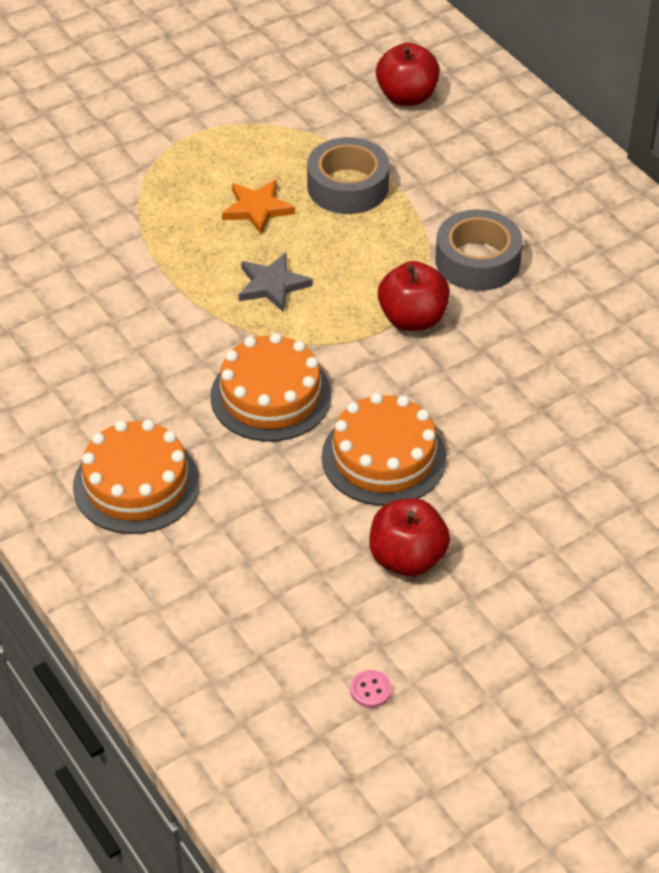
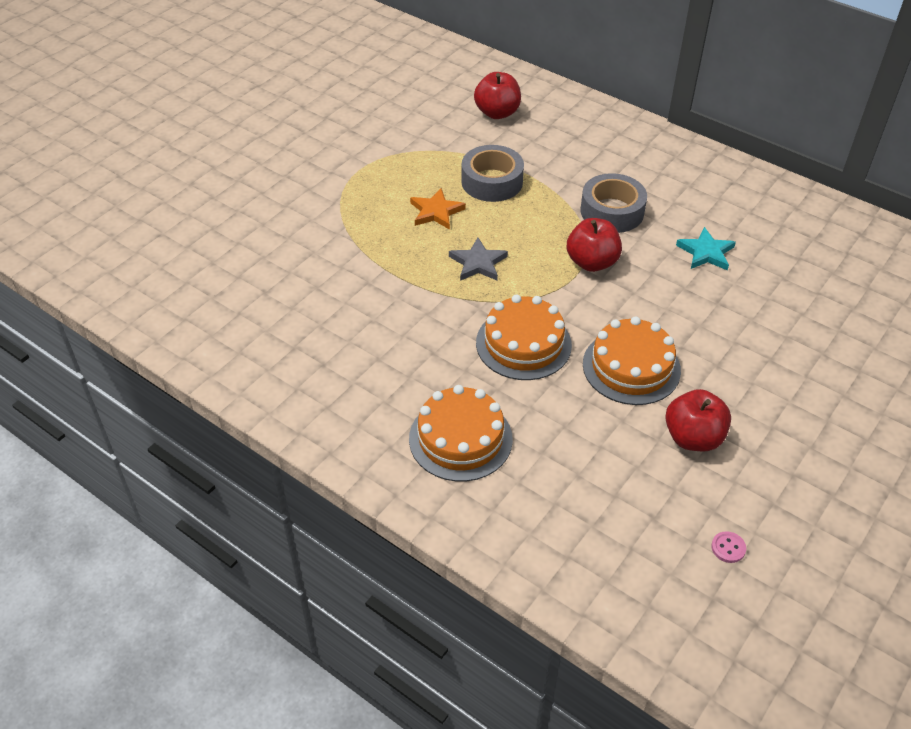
camera: 20 degrees left, 0 degrees up
none -> turquoise star [676,227,736,271]

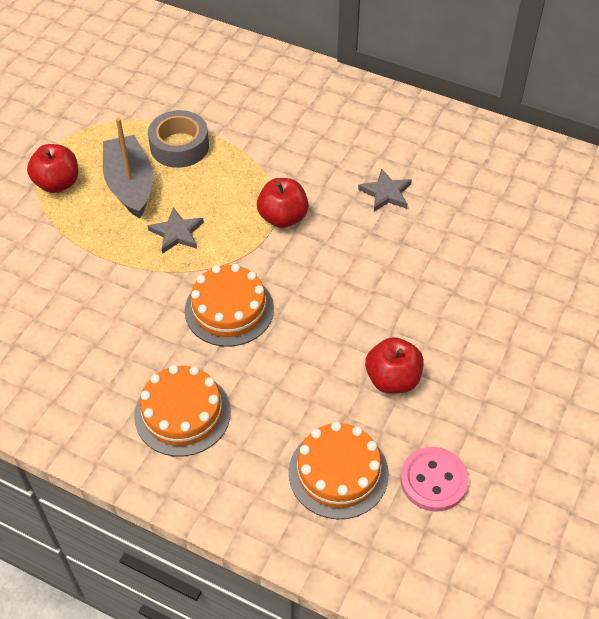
camera: 10 degrees left, 5 degrees up
orange star [410,188,466,230] -> grey boat [103,118,153,219]
red apple [474,72,521,119] -> red apple moved to [27,144,78,193]
grey tape [581,173,647,233] -> none
orange cake [583,316,681,405] -> orange cake moved to [289,422,389,519]
turquoise star [676,227,736,271] -> grey star [358,168,412,212]
pink button [711,531,746,563] -> pink button [400,447,469,512], size x2.23

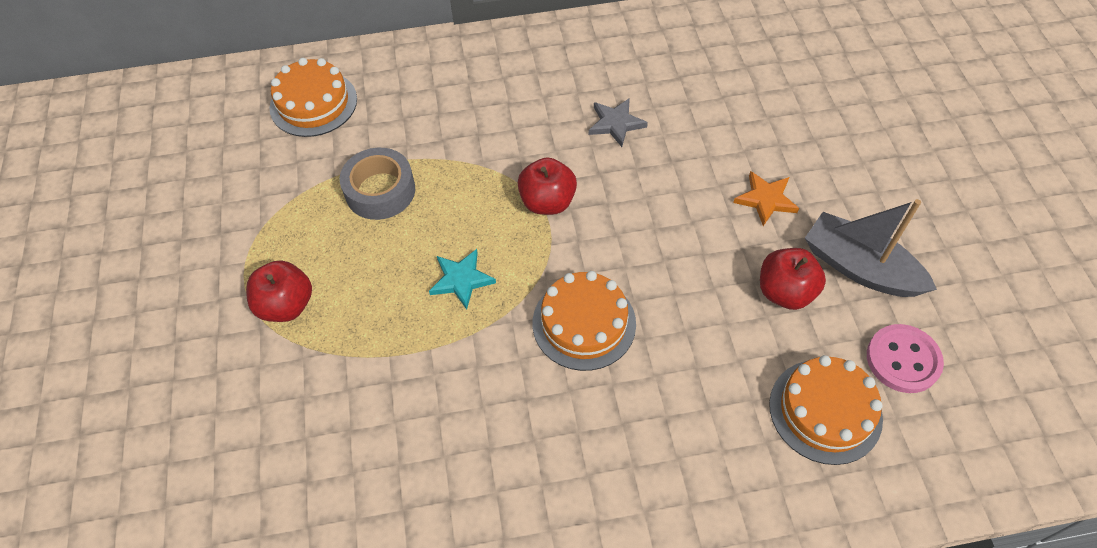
camera: 35 degrees left, 5 degrees up
grey boat [103,118,153,219] -> grey boat moved to [805,199,937,297]
orange cake [134,365,231,457] -> orange cake moved to [270,58,357,137]
grey star [148,207,204,254] -> turquoise star [429,249,496,310]
none -> orange star [733,171,799,226]

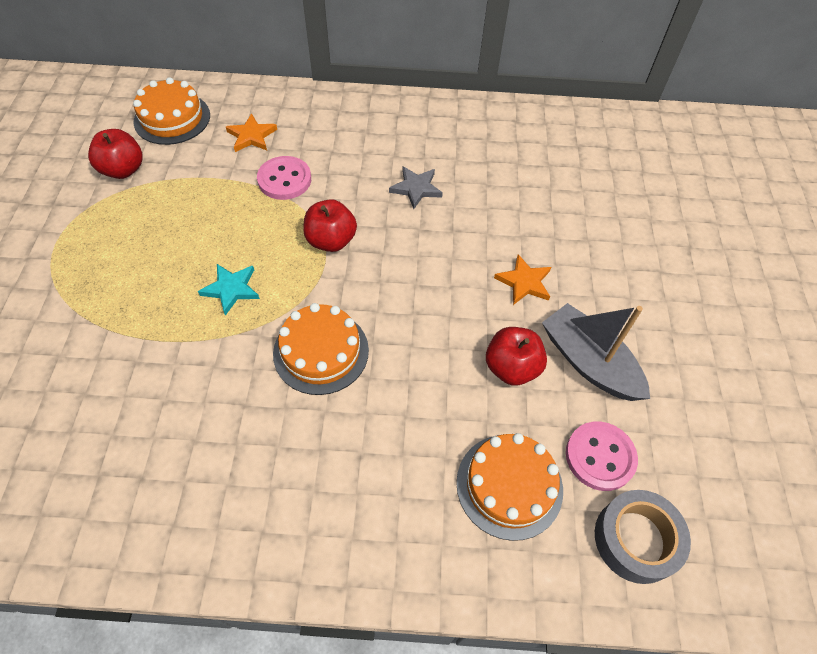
camera: 10 degrees right, 0 degrees up
red apple [246,260,312,322] -> red apple moved to [88,129,143,179]
grey tape [340,148,415,220] -> grey tape moved to [595,490,691,584]
none -> orange star [226,113,277,152]
none -> pink button [257,156,311,200]

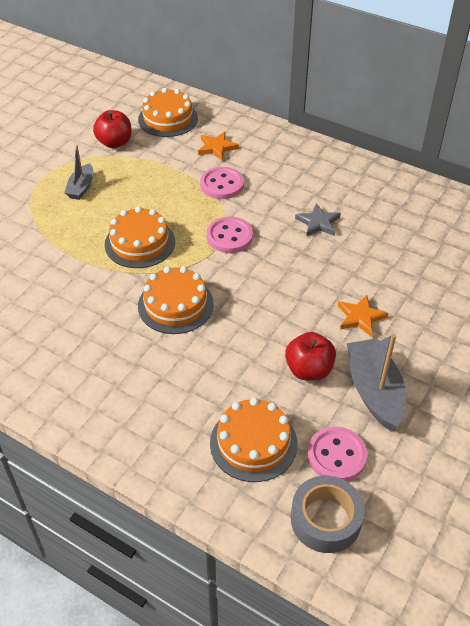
camera: 30 degrees right, 10 degrees down
turquoise star [198,264,260,316] -> orange cake [105,206,175,268]
red apple [303,199,357,252] -> pink button [206,217,253,253]
none -> grey boat [64,145,93,200]

